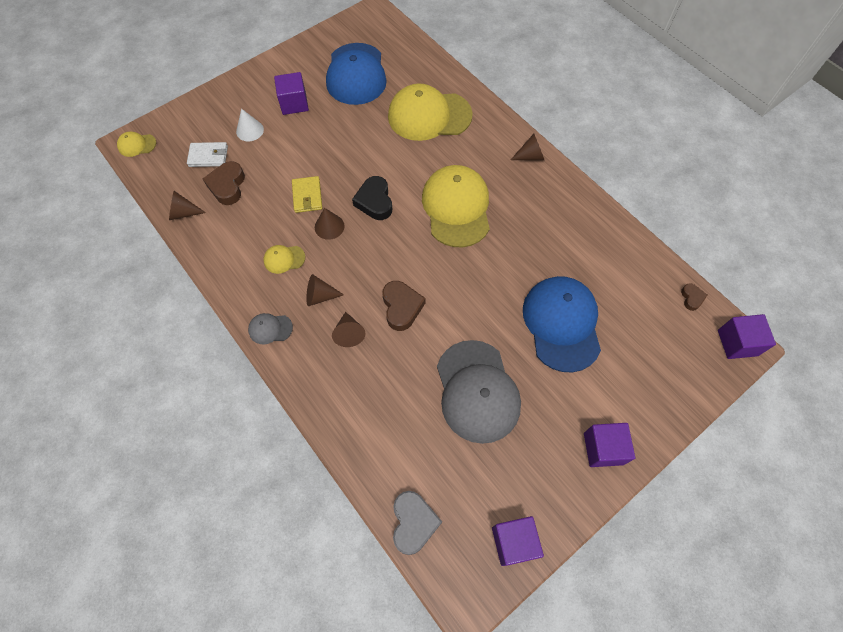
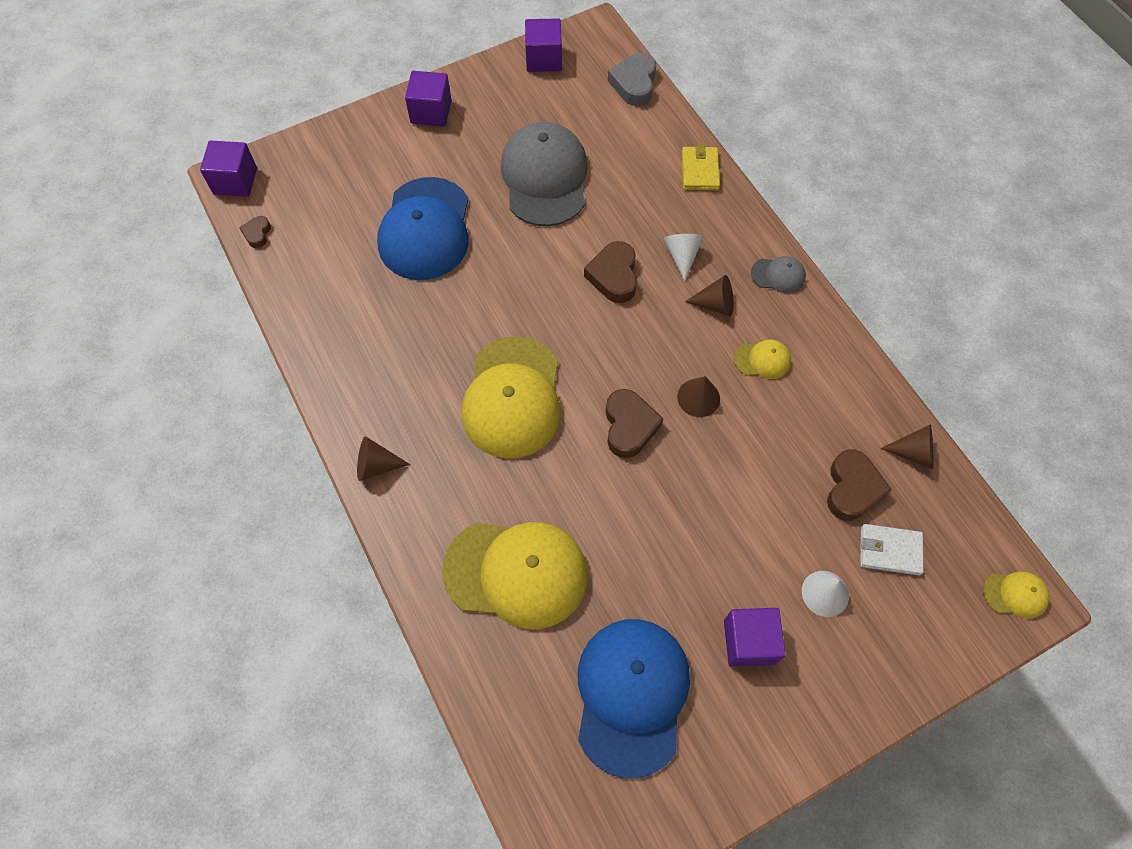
camera: 170 degrees left, 0 degrees up
yellow wallet [292,176,322,213] -> yellow wallet moved to [682,144,720,190]
brown cone [332,312,366,347] -> white cone [663,234,704,282]
black heart [352,176,392,220] -> brown heart [606,389,664,458]

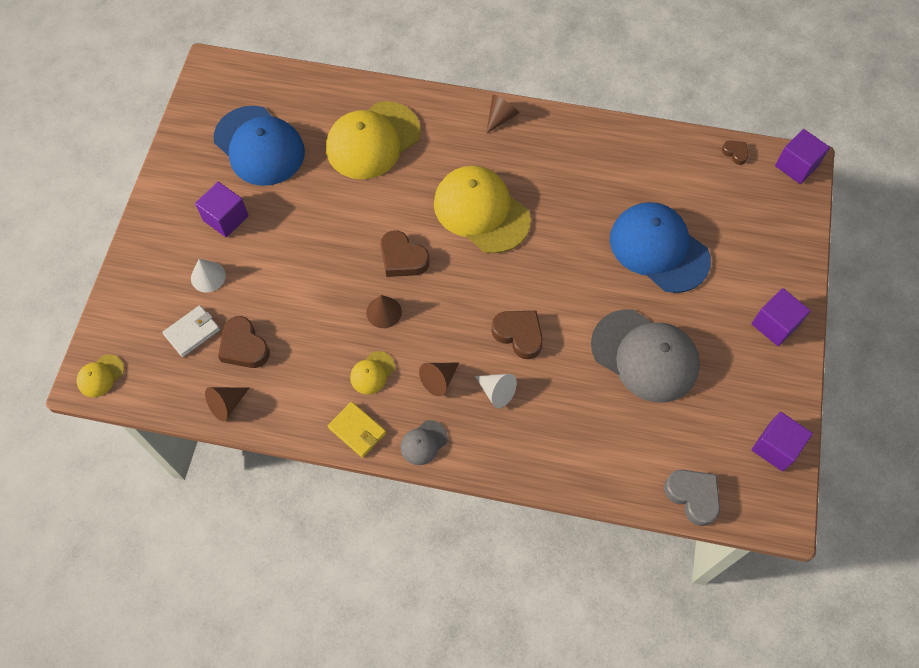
camera: 130 degrees right, 0 degrees up
yellow wallet [682,144,720,190] -> yellow wallet moved to [328,402,386,458]

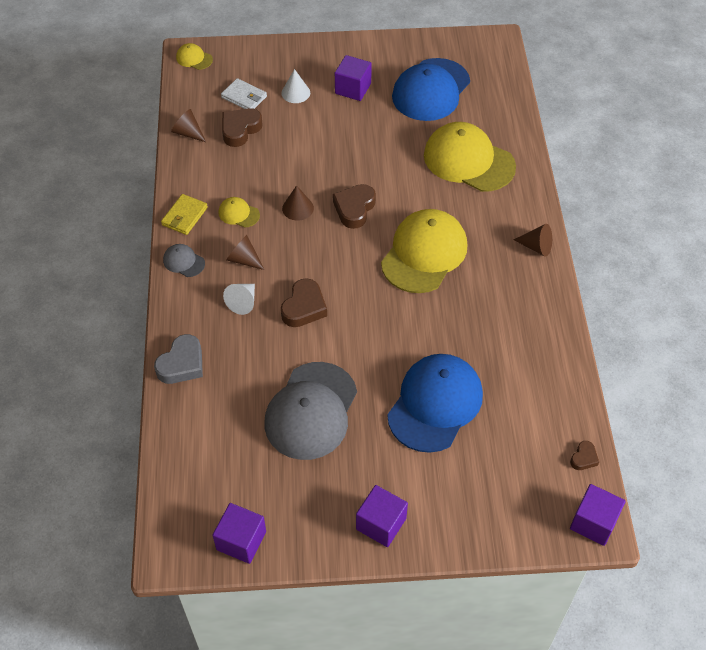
camera: 75 degrees right, 10 degrees down
grey heart [664,470,720,526] -> grey heart moved to [154,334,203,384]

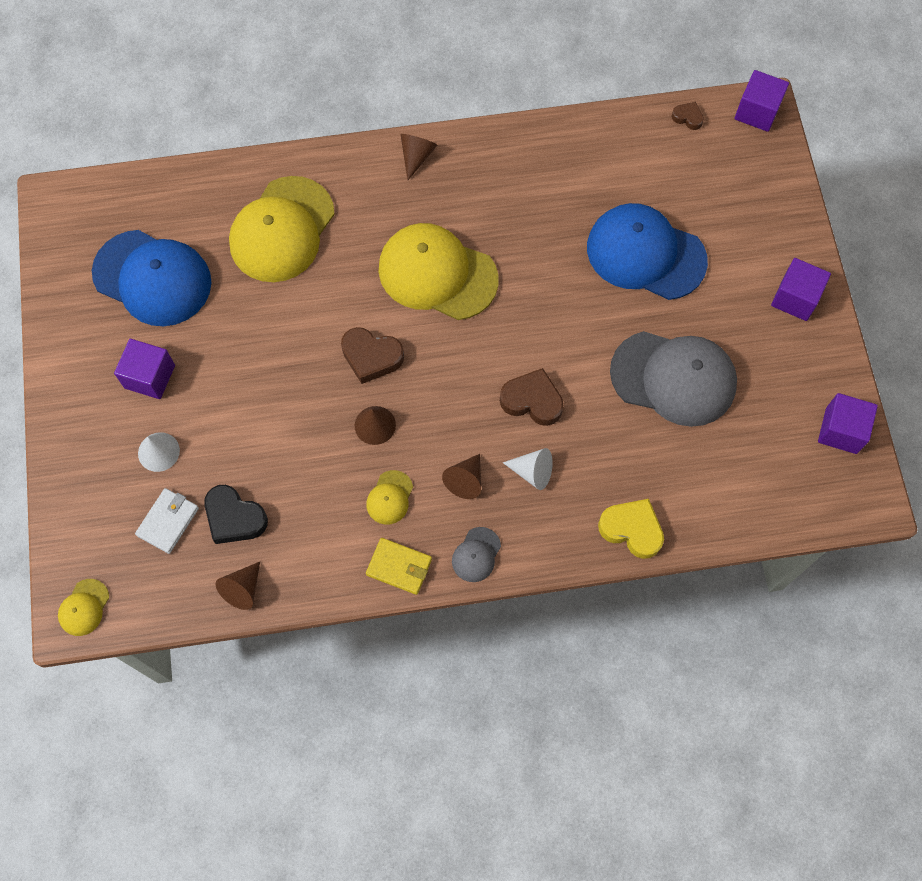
camera: 95 degrees left, 15 degrees up
grey heart [154,334,203,384] -> yellow heart [598,499,664,559]
brown heart [222,108,262,147] -> black heart [204,485,268,544]

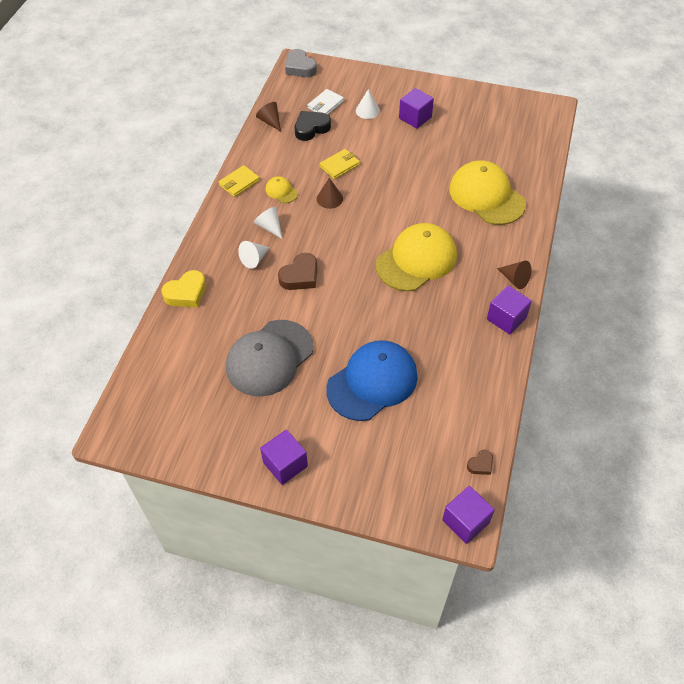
camera: 115 degrees right, 15 degrees down
yellow cap [58,579,109,636] -> grey heart [285,49,317,77]
blue cap [92,230,211,326] -> none
white wallet [135,488,199,554] -> white wallet turned 75 degrees clockwise [307,89,344,115]
brown heart [341,327,404,384] -> none
brown cone [442,454,481,499] -> white cone [254,207,282,239]
grey cap [452,527,501,582] -> none
purple cube [818,393,878,454] -> purple cube moved to [487,285,532,335]
none -> yellow wallet [320,149,360,179]

